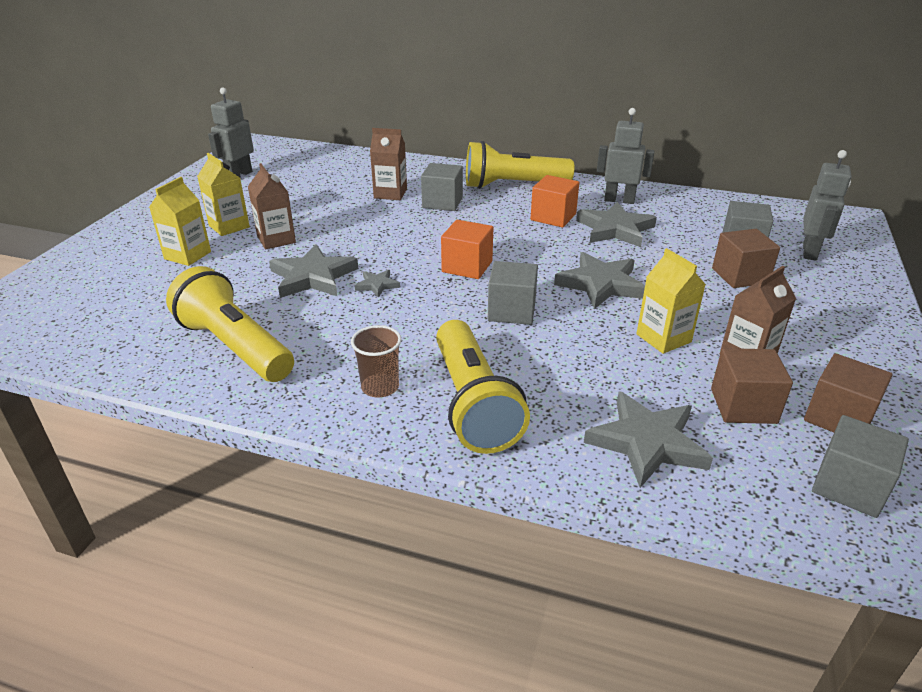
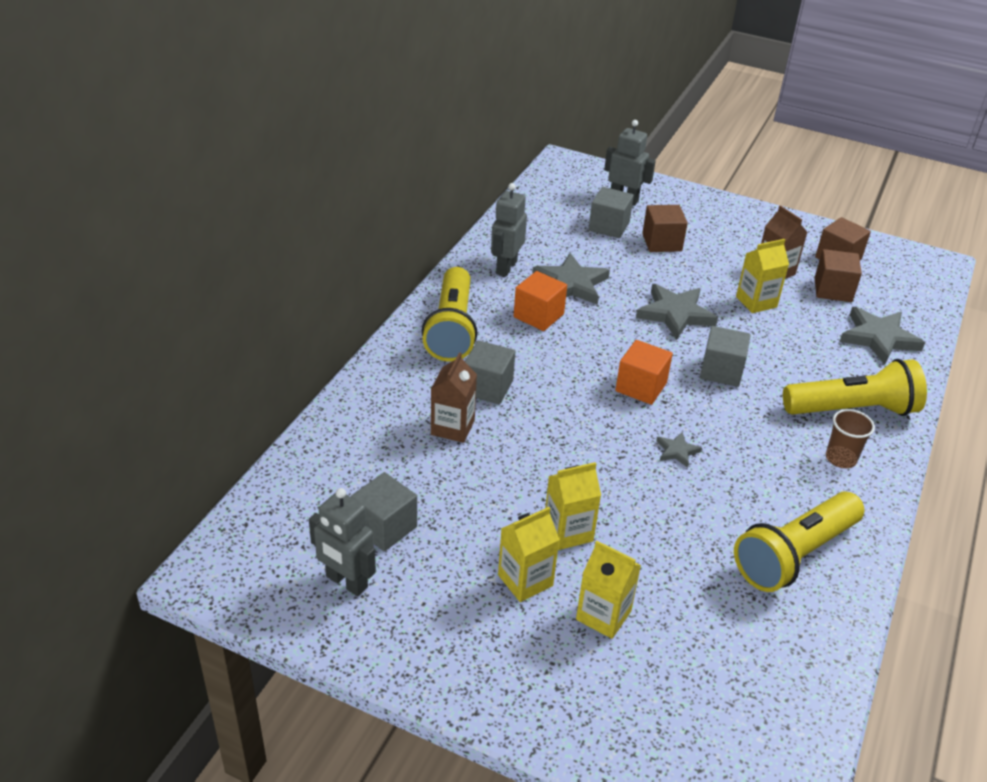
camera: 85 degrees left, 5 degrees up
brown carton [248,163,296,249] -> yellow carton [545,462,601,550]
grey star [269,244,358,298] -> none
grey cube [812,415,909,518] -> grey cube moved to [351,472,417,552]

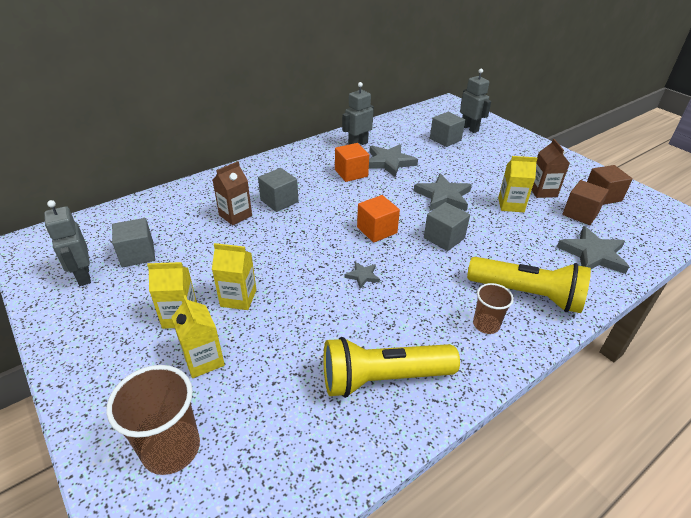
camera: 30 degrees right, 0 degrees up
yellow flashlight [422,267,477,362] -> none
brown cube [642,205,688,252] -> none
none -> brown cup [106,365,200,475]

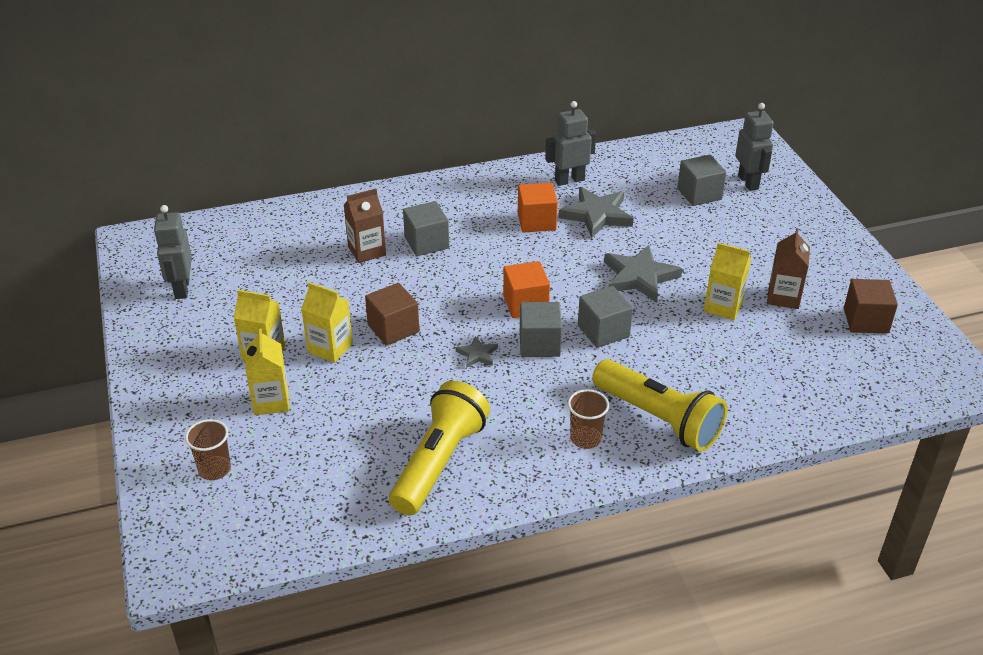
camera: 20 degrees right, 0 degrees up
brown cup [106,365,200,475] -> brown cup [185,419,231,480], size x0.59
grey cube [112,218,155,267] -> grey cube moved to [520,302,562,357]
yellow flashlight [323,337,460,398] -> yellow flashlight turned 105 degrees clockwise [389,381,490,515]
grey star [557,226,629,274] -> none
brown cube [562,180,609,225] -> brown cube moved to [365,283,419,346]

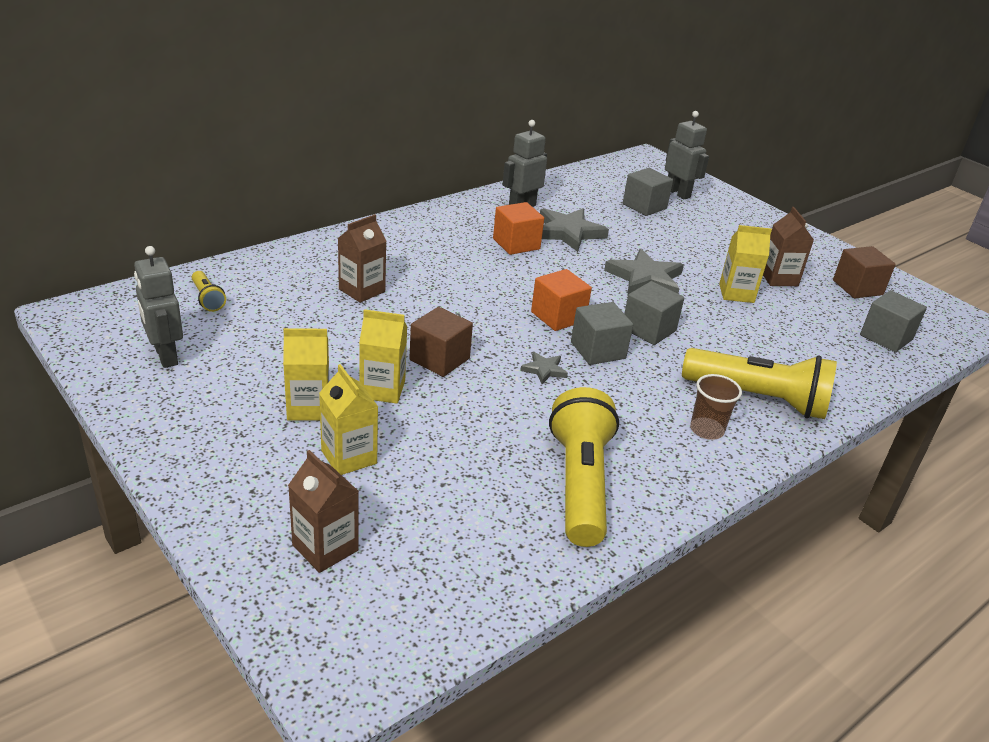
camera: 25 degrees left, 5 degrees down
brown cup [185,419,231,480] -> brown carton [288,450,359,573]
grey cube [403,201,449,256] -> grey cube moved to [860,290,927,353]
none -> yellow flashlight [192,271,226,312]

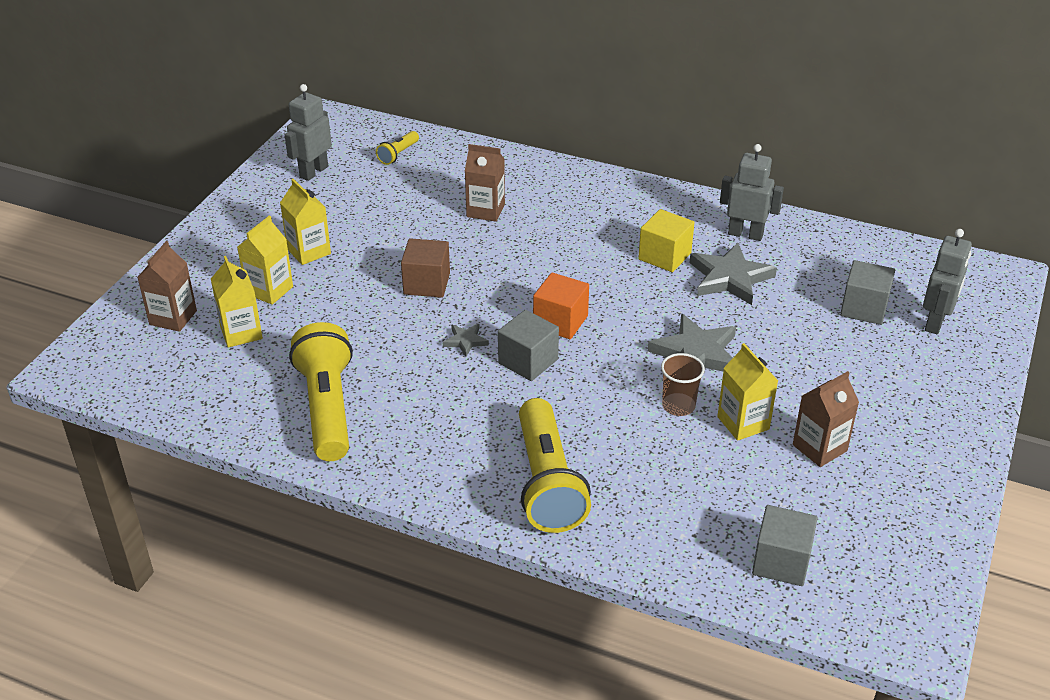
camera: 65 degrees right, 5 degrees up
yellow carton [359,309,407,404] -> yellow carton moved to [211,256,263,348]
orange cube [493,202,544,255] -> yellow cube [638,209,695,272]
yellow flashlight [549,387,619,547] -> yellow flashlight turned 75 degrees counterclockwise [289,322,353,461]
grey cube [624,281,684,345] -> none
brown cup [690,374,742,440] -> brown cup moved to [661,353,705,416]
brown cube [833,246,896,298] -> none

